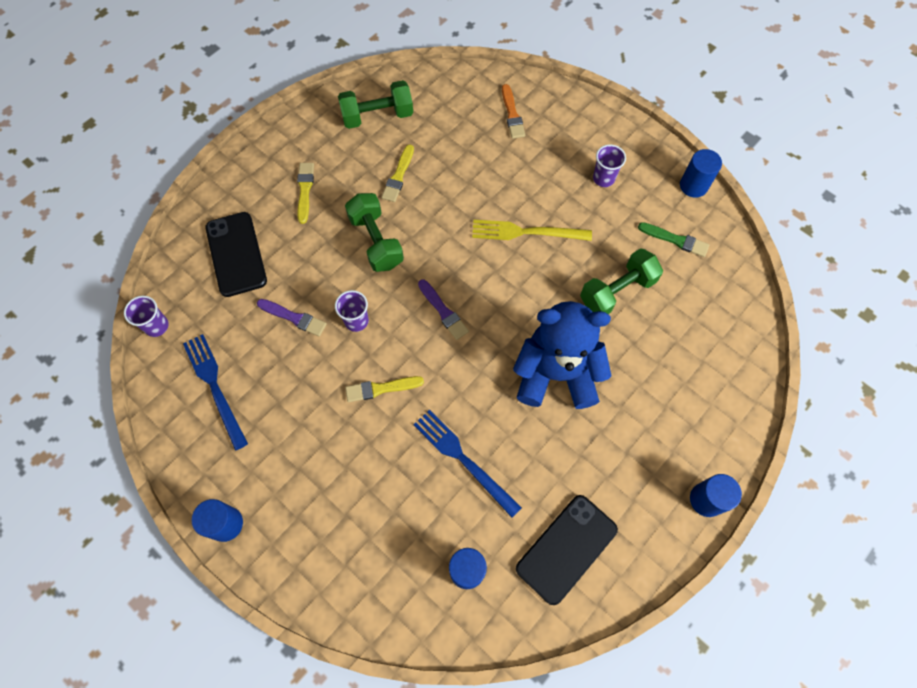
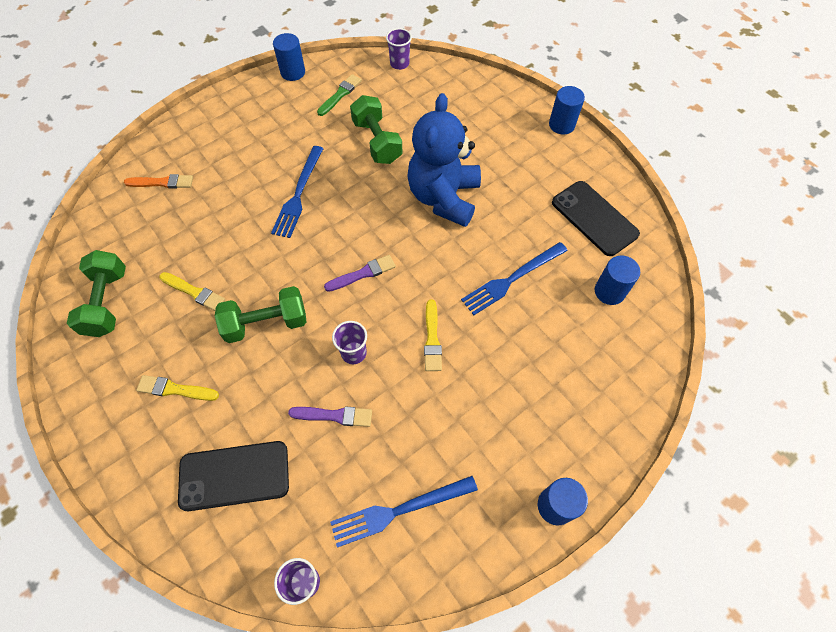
camera: 80 degrees left, 5 degrees down
purple brush [257,299,327,336] -> purple brush turned 60 degrees clockwise [288,406,372,427]
yellow fork [472,220,592,241] -> blue fork [271,146,324,238]
purple cup [593,144,626,187] -> purple cup moved to [386,28,412,70]

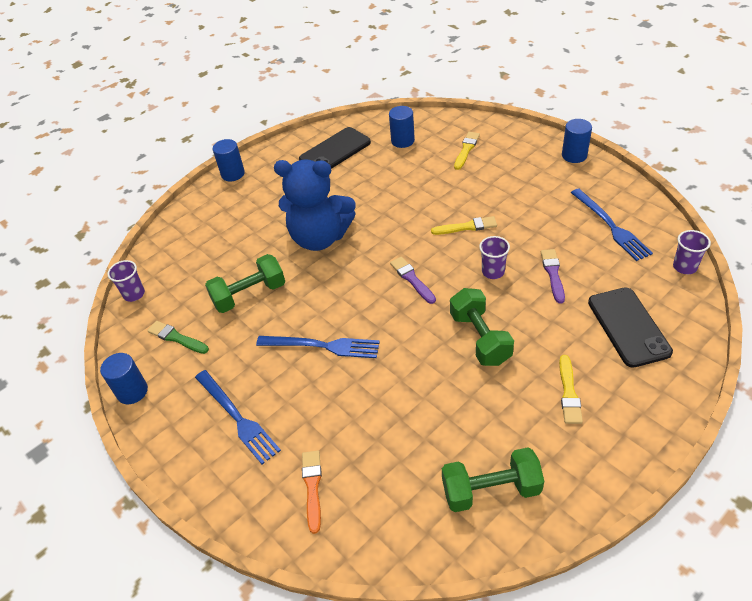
camera: 90 degrees left, 15 degrees down
yellow brush [159,272,225,311] -> yellow brush moved to [454,132,480,170]
blue fork [461,242,568,315] -> blue fork moved to [195,370,281,464]

